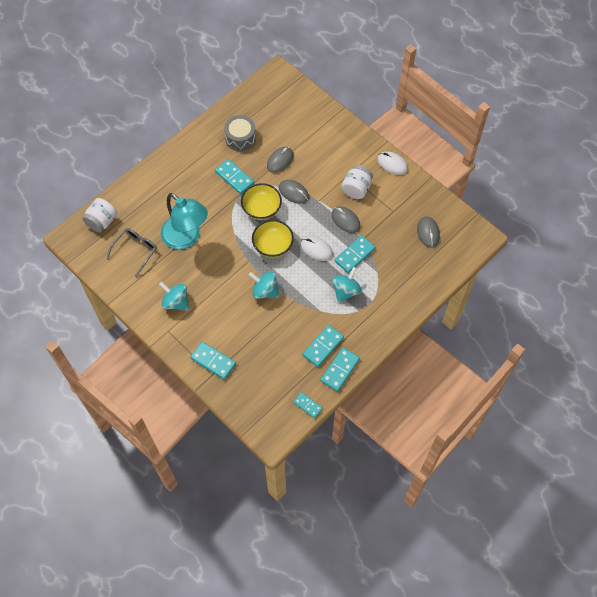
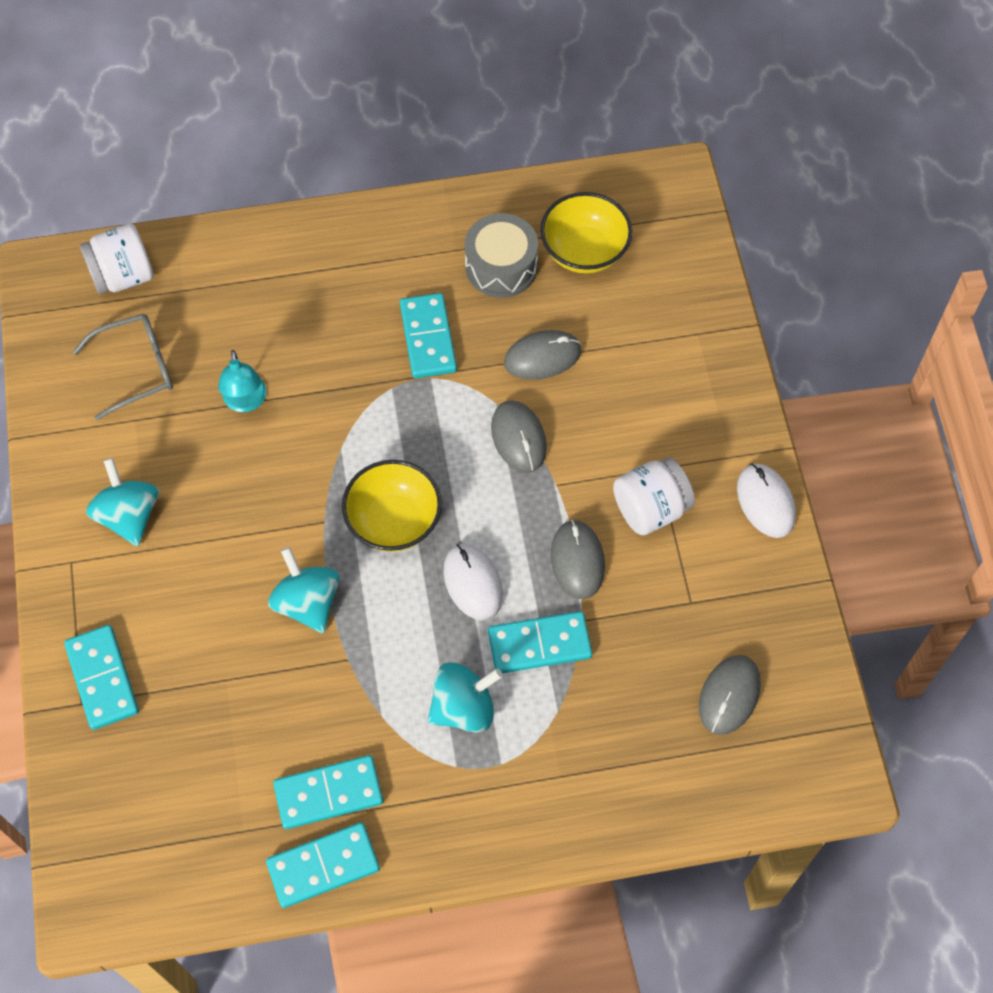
camera: 35 degrees right, 0 degrees up
turquoise lamp [161,193,208,250] -> turquoise lamp [218,350,267,412], size x0.49
yellow bowl [241,183,282,220] -> yellow bowl moved to [540,192,632,274]
turquoise domino [293,392,323,418] -> none

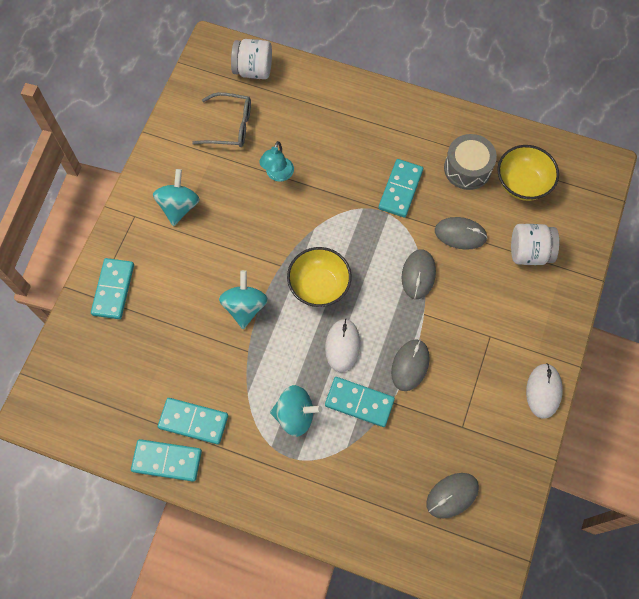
camera: 30 degrees right, 5 degrees up
white jar [613,457,695,535] -> white jar moved to [511,224,559,265]

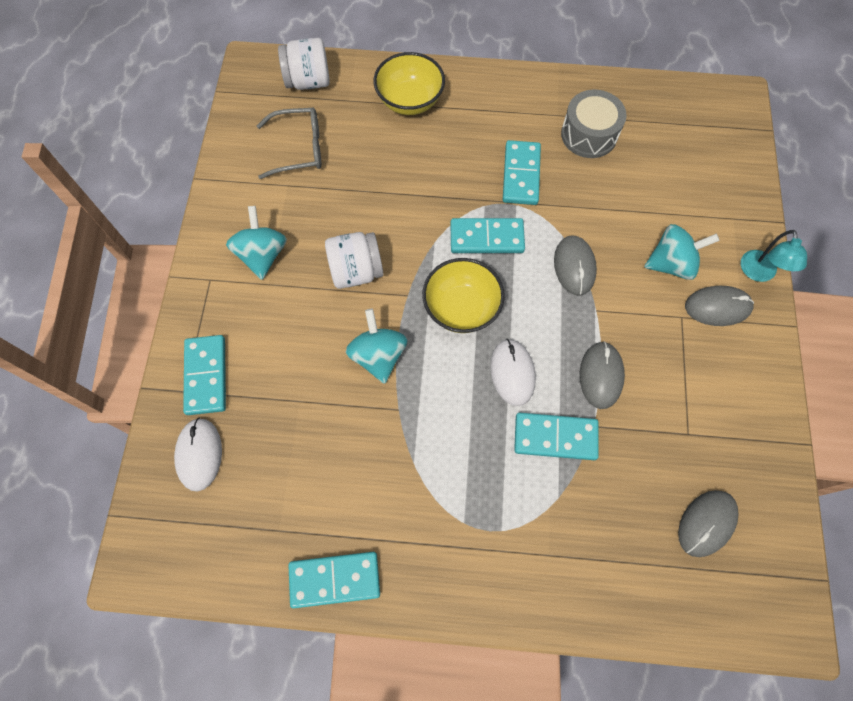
camera: 15 degrees left, 0 degrees up
turquoise domino [158,398,228,444] -> turquoise domino moved to [450,218,525,253]
turquoise lamp [259,141,294,182] -> turquoise lamp moved to [741,230,807,282]
turquoise spinning top [270,385,322,437] -> turquoise spinning top moved to [644,224,720,280]
grey mouse [435,217,487,250] -> grey mouse moved to [685,286,754,326]
yellow bowl [497,145,559,201] -> yellow bowl moved to [374,52,445,115]
white jar [511,224,559,265] -> white jar moved to [325,232,384,289]
white mouse [526,363,563,419] -> white mouse moved to [174,418,222,492]

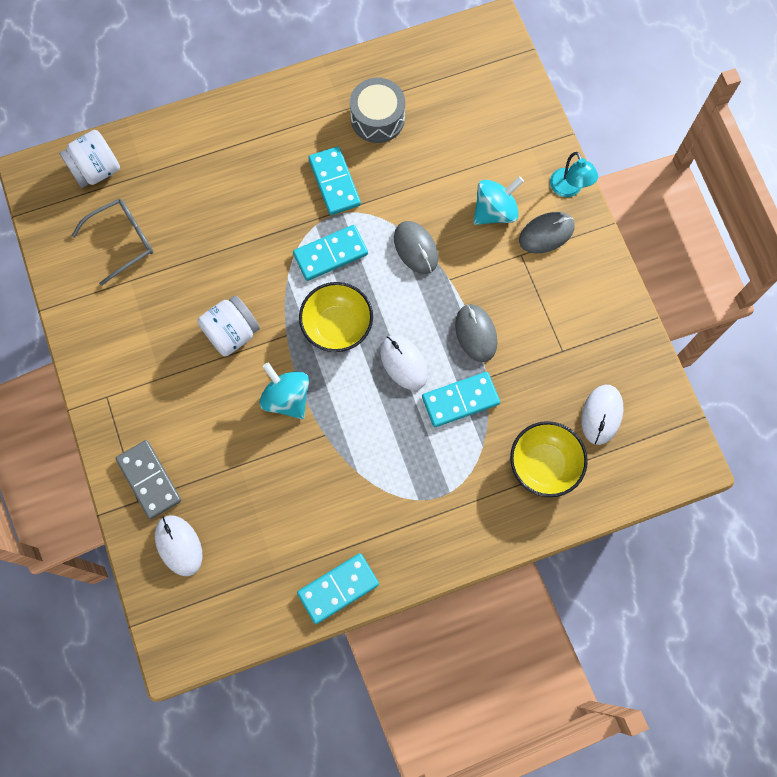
camera: 25 degrees left, 5 degrees up
turquoise domino [183,335,226,415] -> grey domino [115,440,181,519]
turquoise spinning top [226,206,287,280] -> none
yellow bowl [374,52,445,115] -> yellow bowl moved to [510,421,588,497]
grey mouse [678,490,739,557] -> white mouse [581,384,623,445]

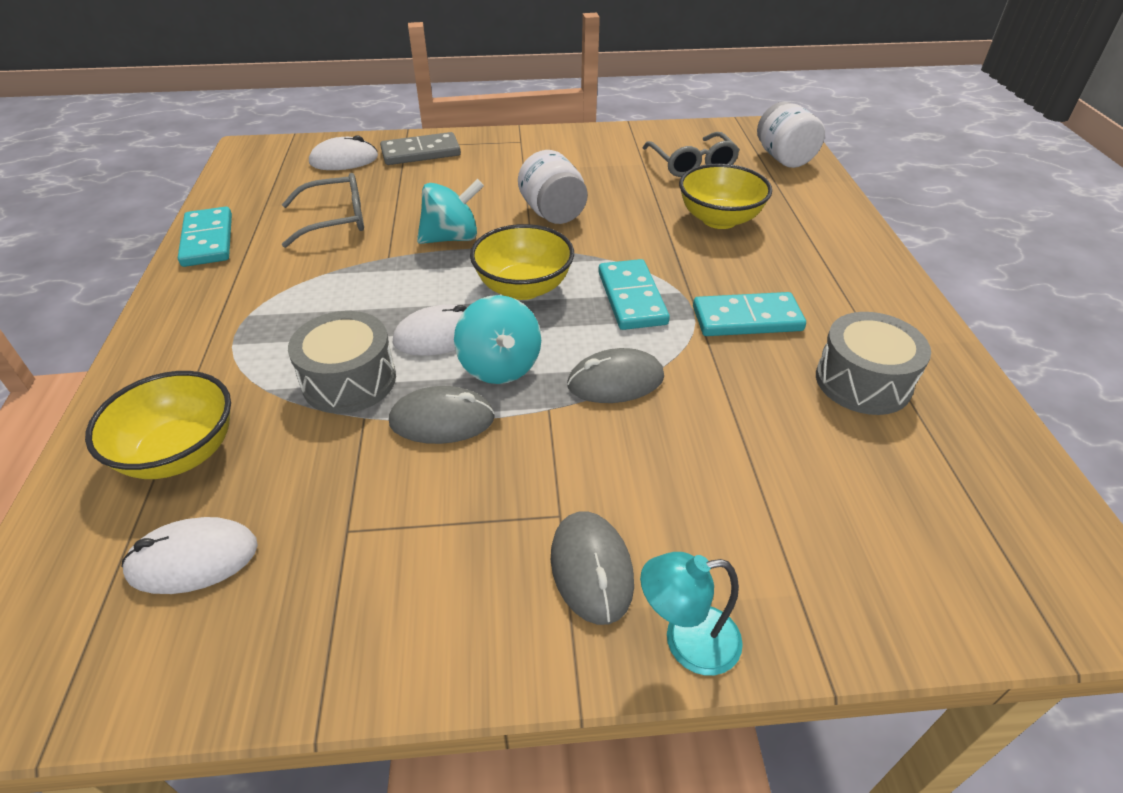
camera: 105 degrees right, 30 degrees down
turquoise domino [422,372,500,427] -> grey drum [288,311,396,414]
turquoise spinning top [473,176,524,225] -> turquoise spinning top moved to [454,295,541,384]
white mouse [581,384,623,445] -> white mouse turned 45 degrees counterclockwise [122,517,258,594]
none -> grey glasses [282,173,364,248]
none -> yellow bowl [679,164,772,229]

